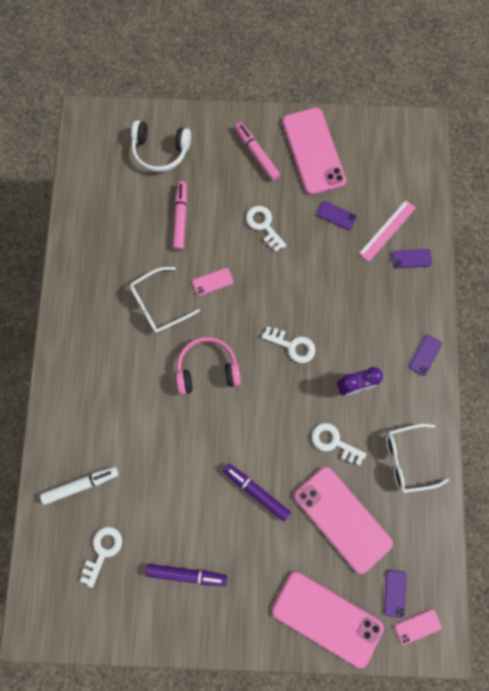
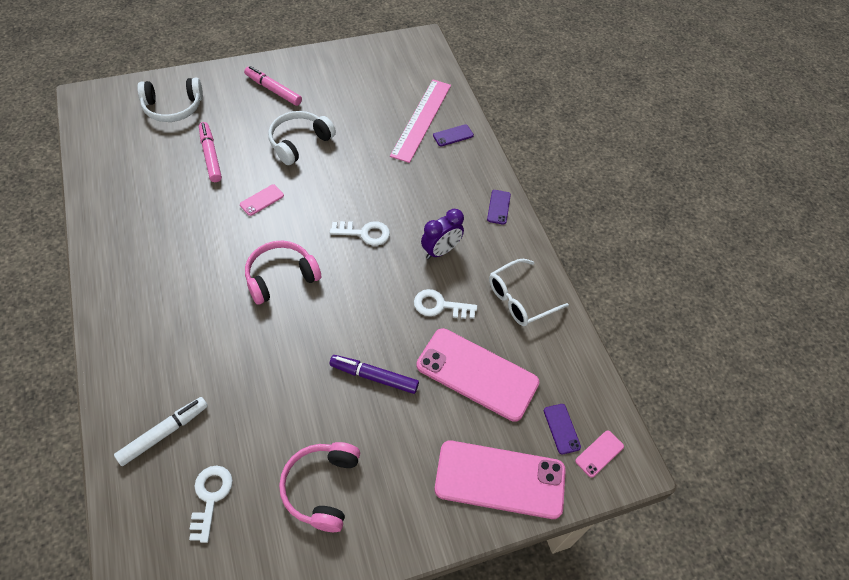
camera: 25 degrees left, 20 degrees down
white glasses [129,267,200,333] -> none
purple marker [146,564,227,586] -> pink headphones [279,442,360,532]
white key [246,206,286,252] -> white headphones [268,111,336,165]
pink phone [282,108,346,195] -> none
purple phone [317,201,357,230] -> none
pink ruler [359,200,416,261] -> pink ruler [390,80,451,163], size x1.55

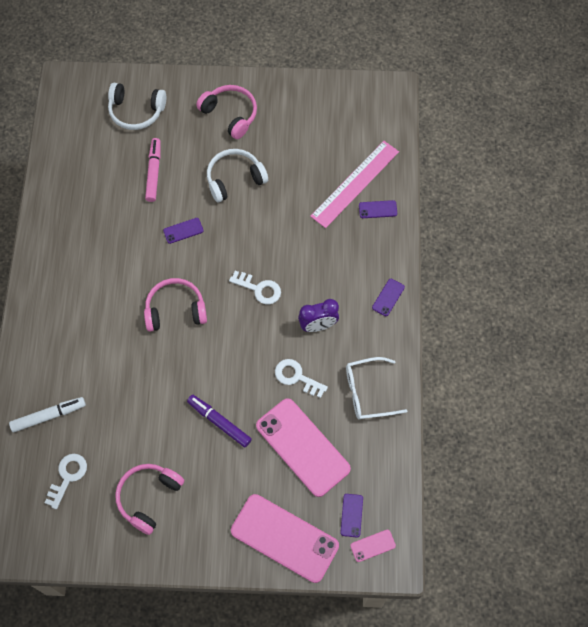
camera: 25 degrees right, 10 degrees up
pink phone [240,184,284,216] -> purple phone [163,218,203,244]
pink marker [244,66,302,106] -> pink headphones [196,85,257,139]

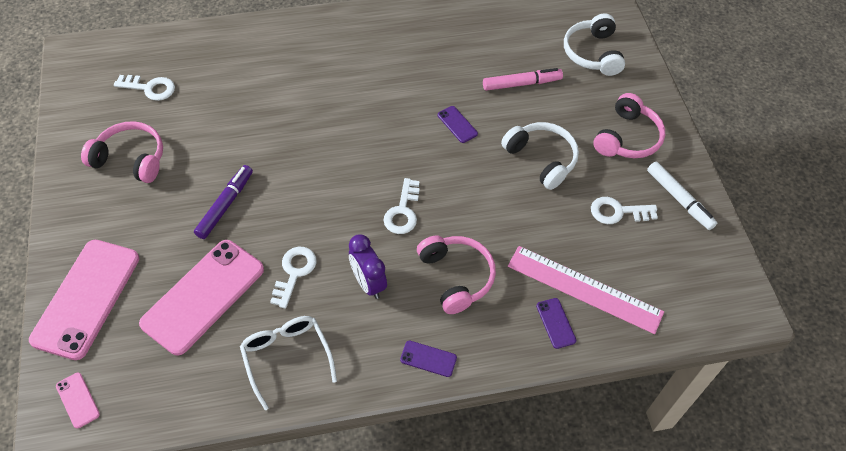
camera: 75 degrees right, 10 degrees down
white marker [9,397,86,433] -> white marker moved to [647,162,717,230]
pink headphones [144,278,207,331] -> pink headphones moved to [417,235,496,314]
purple phone [340,494,363,537] -> none
none -> white key [591,197,658,224]

